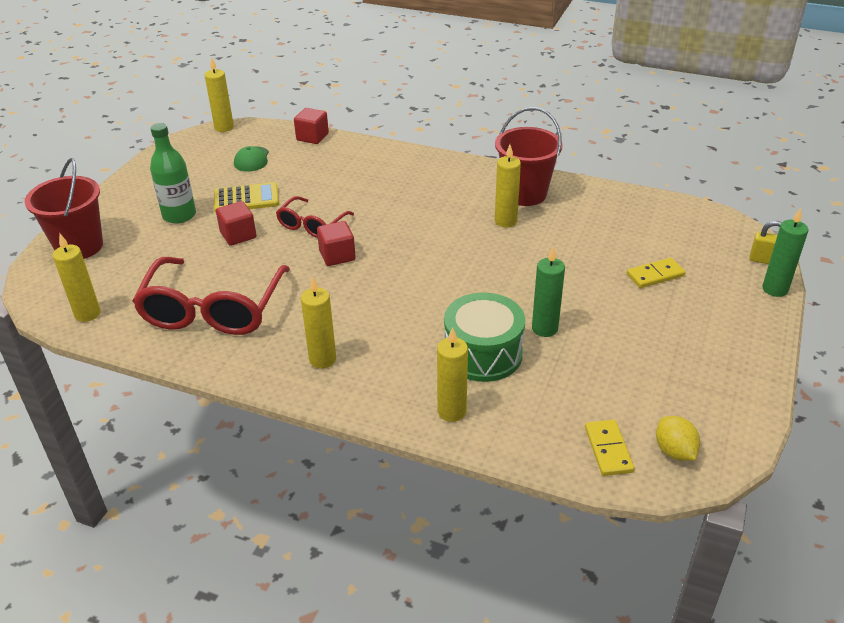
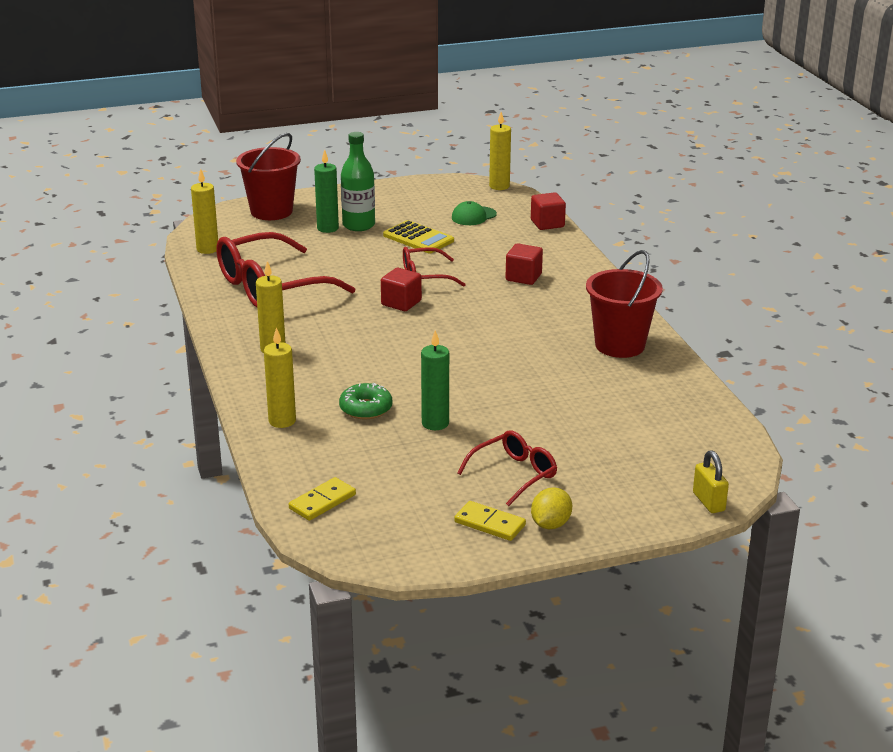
camera: 50 degrees right, 10 degrees down
red cube [216,201,256,246] -> red cube moved to [506,243,543,285]
green drum [444,292,525,382] -> green donut [339,383,393,420]
yellow candle [495,145,521,227] -> none
yellow domino [627,258,686,288] -> yellow domino moved to [454,501,526,541]
yellow lemon [656,416,700,461] -> yellow lemon moved to [531,487,572,529]
green candle [762,208,808,297] -> green candle moved to [314,149,339,233]
none -> red glasses [457,430,557,506]

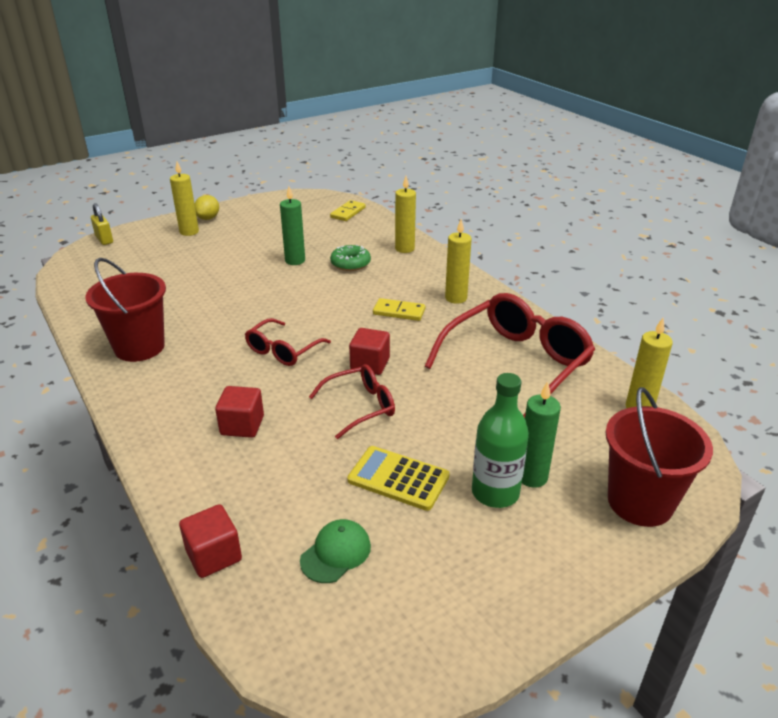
camera: 165 degrees right, 5 degrees up
yellow domino [454,501,526,541] -> yellow domino moved to [373,298,425,321]
red glasses [457,430,557,506] -> red glasses moved to [245,318,331,366]
yellow candle [489,112,511,190] -> yellow candle moved to [170,162,199,236]

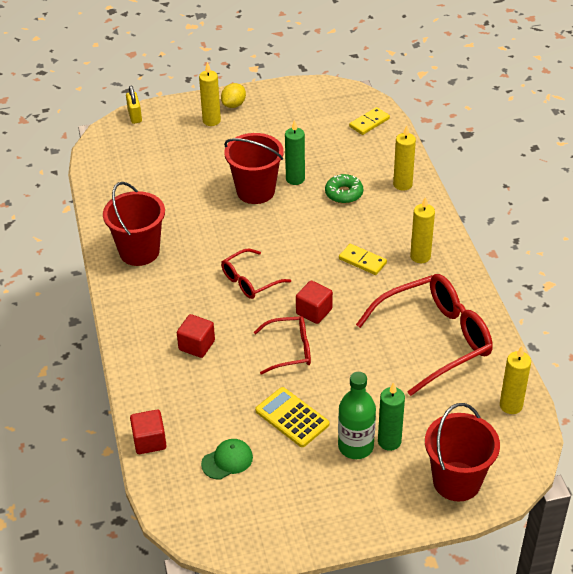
camera: 20 degrees right, 10 degrees up
none -> red bucket [224,133,284,204]

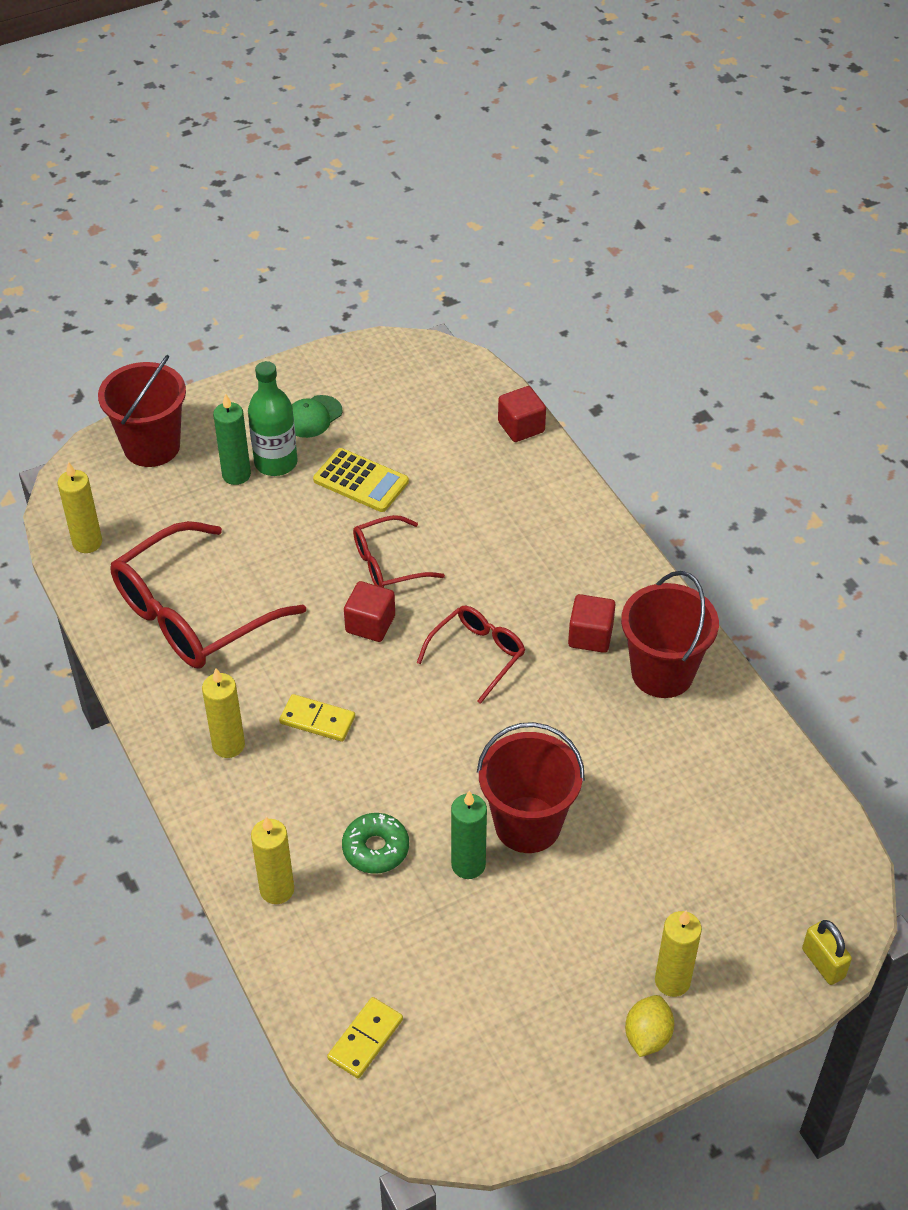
camera: 165 degrees right, 5 degrees up
red cube [177,314,215,358] -> red cube moved to [568,594,616,653]
green cap [201,439,253,480] -> green cap moved to [292,395,343,438]

